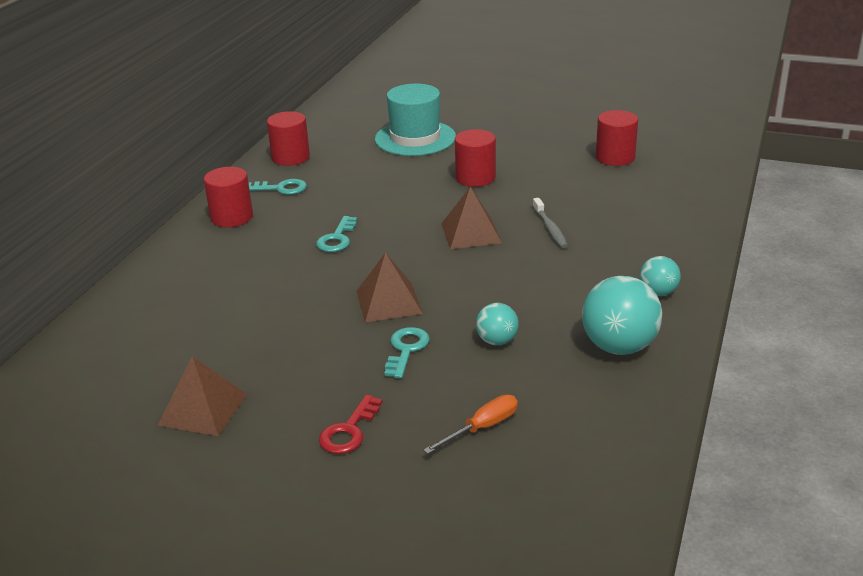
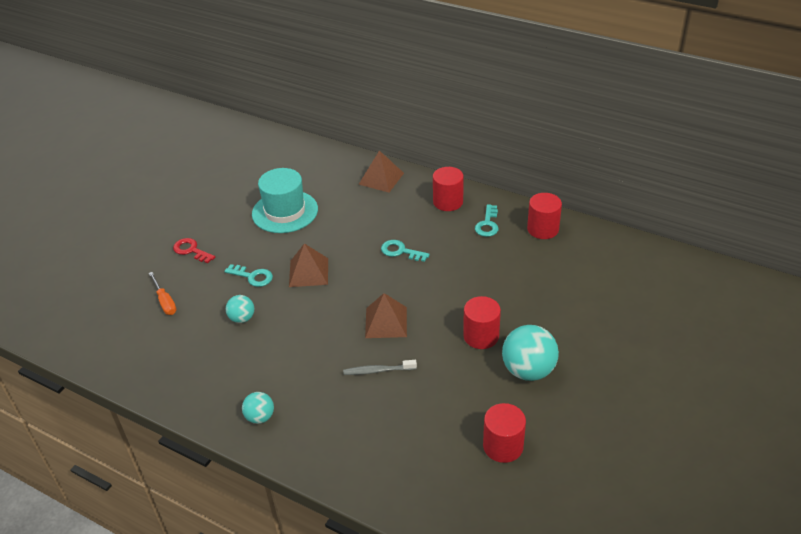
camera: 100 degrees right, 10 degrees up
brown pyramid [158,356,247,436] -> brown pyramid moved to [358,150,404,193]
turquoise hat [375,83,456,156] -> turquoise hat moved to [252,168,318,233]
turquoise ball [582,276,662,355] -> turquoise ball moved to [502,325,559,381]

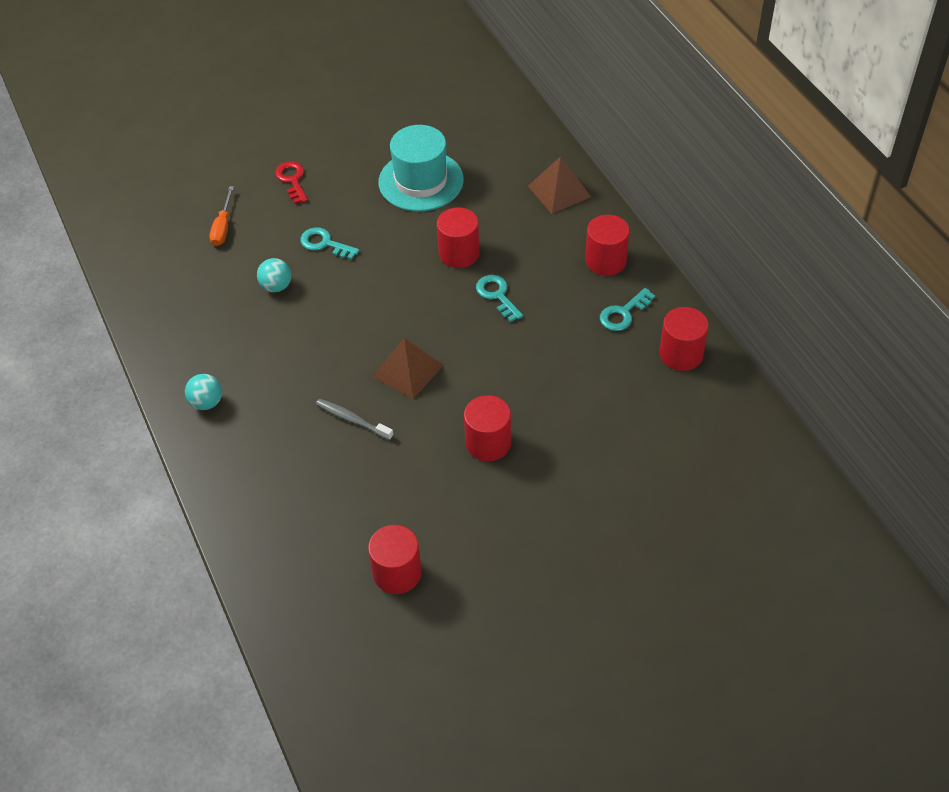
camera: 35 degrees right, 10 degrees up
turquoise key [224,264,273,287] -> turquoise key turned 150 degrees clockwise [300,227,359,260]
brown pyramid [289,243,328,287] -> none
turquoise ball [502,325,559,381] -> none
none -> red cylinder [437,207,480,268]

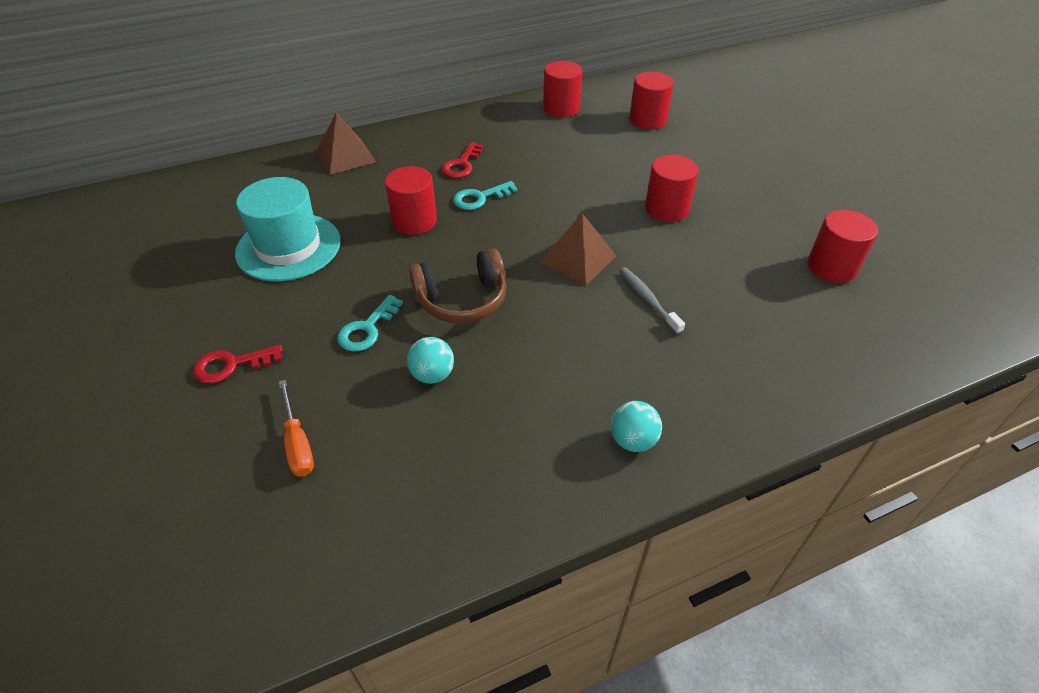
camera: 90 degrees left, 5 degrees down
orange screwdriver [209,186,234,246] -> orange screwdriver turned 60 degrees clockwise [279,380,314,477]
grey toothbrush [316,399,394,440] -> grey toothbrush turned 120 degrees clockwise [619,267,685,335]
red cylinder [585,215,630,276] -> red cylinder moved to [629,72,674,129]
turquoise key [600,288,655,331] -> none
none -> brown headphones [409,248,506,324]
none -> red key [441,142,483,178]

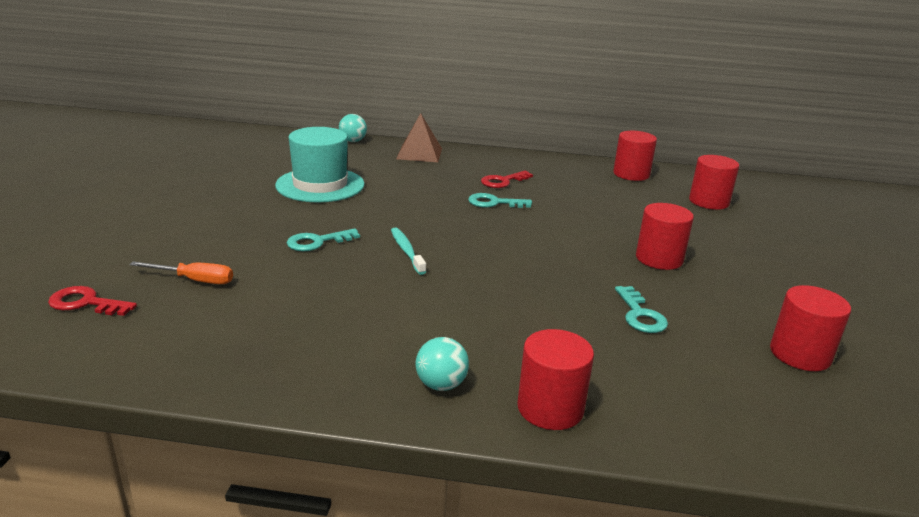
camera: 30 degrees right, 20 degrees down
red key [193,345,283,384] -> red key moved to [48,286,137,316]
orange screwdriver [279,380,314,477] -> orange screwdriver turned 90 degrees counterclockwise [130,262,233,284]
red cylinder [385,166,437,235] -> red cylinder moved to [517,329,594,430]
turquoise ball [407,337,454,384] -> turquoise ball moved to [339,114,367,142]
brown headphones [409,248,506,324] -> turquoise toothbrush [391,228,426,275]
brown pyramid [539,213,616,286] -> none
grey toothbrush [619,267,685,335] -> none
none -> turquoise key [615,286,668,333]

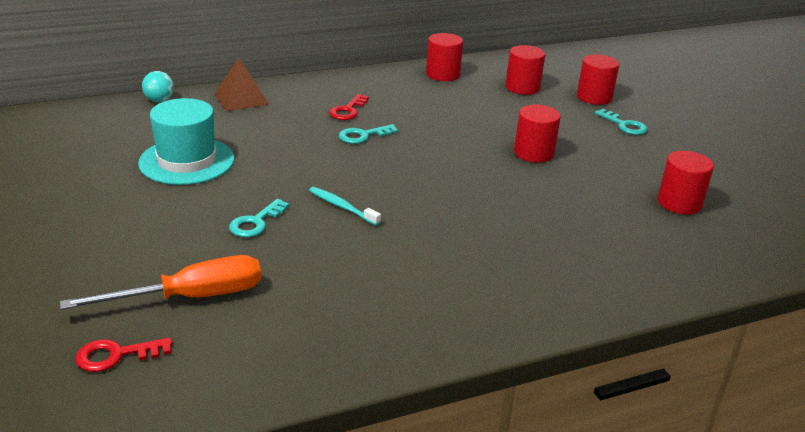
camera: 30 degrees left, 5 degrees up
orange screwdriver [130,262,233,284] -> orange screwdriver [60,255,261,310], size x1.77
turquoise ball [416,337,469,391] -> none
red cylinder [517,329,594,430] -> red cylinder moved to [577,54,619,105]
turquoise key [615,286,668,333] -> turquoise key moved to [595,109,648,135]

